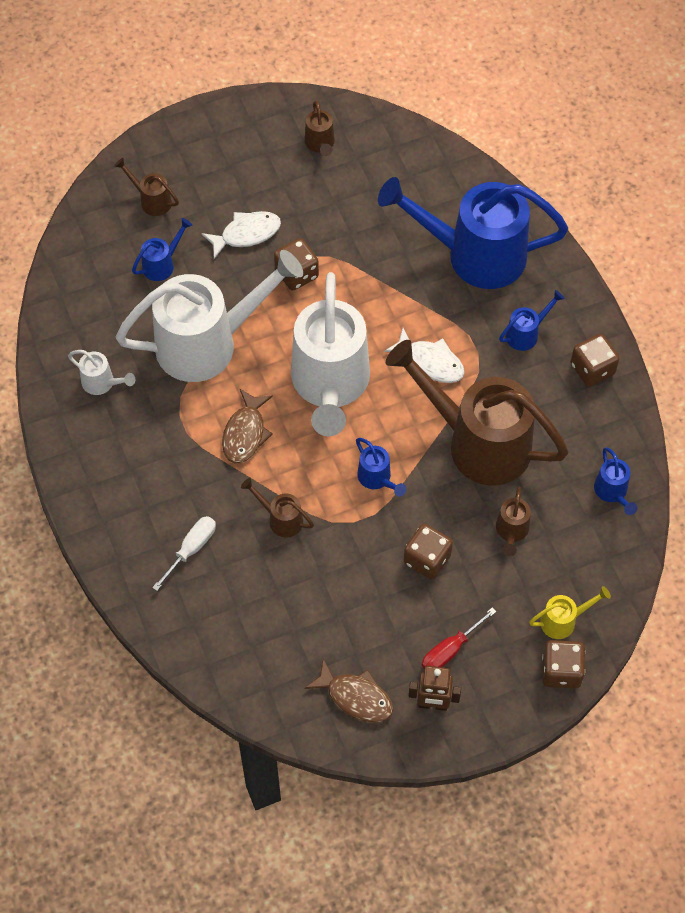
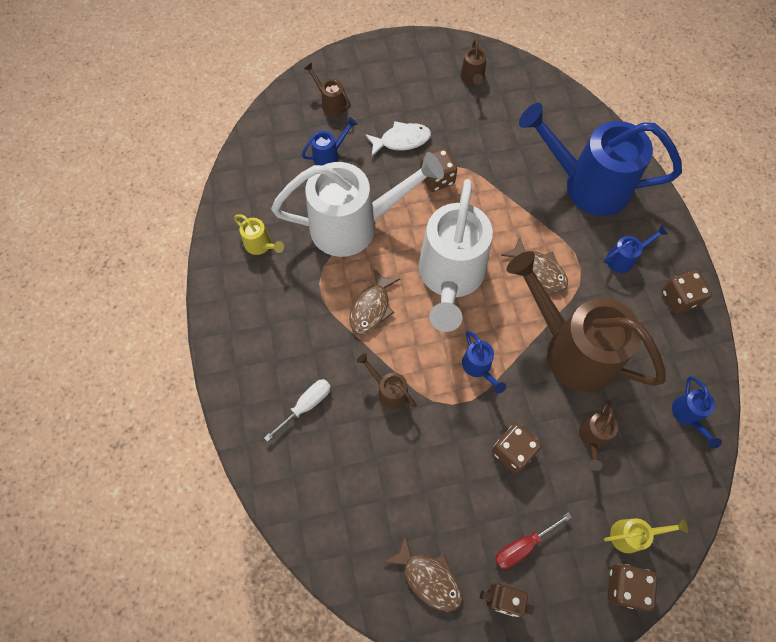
camera: 10 degrees right, 5 degrees up
white watering can [68,350,135,395] -> yellow watering can [234,214,284,255]
white fish [385,328,465,383] -> brown fish [501,237,568,292]

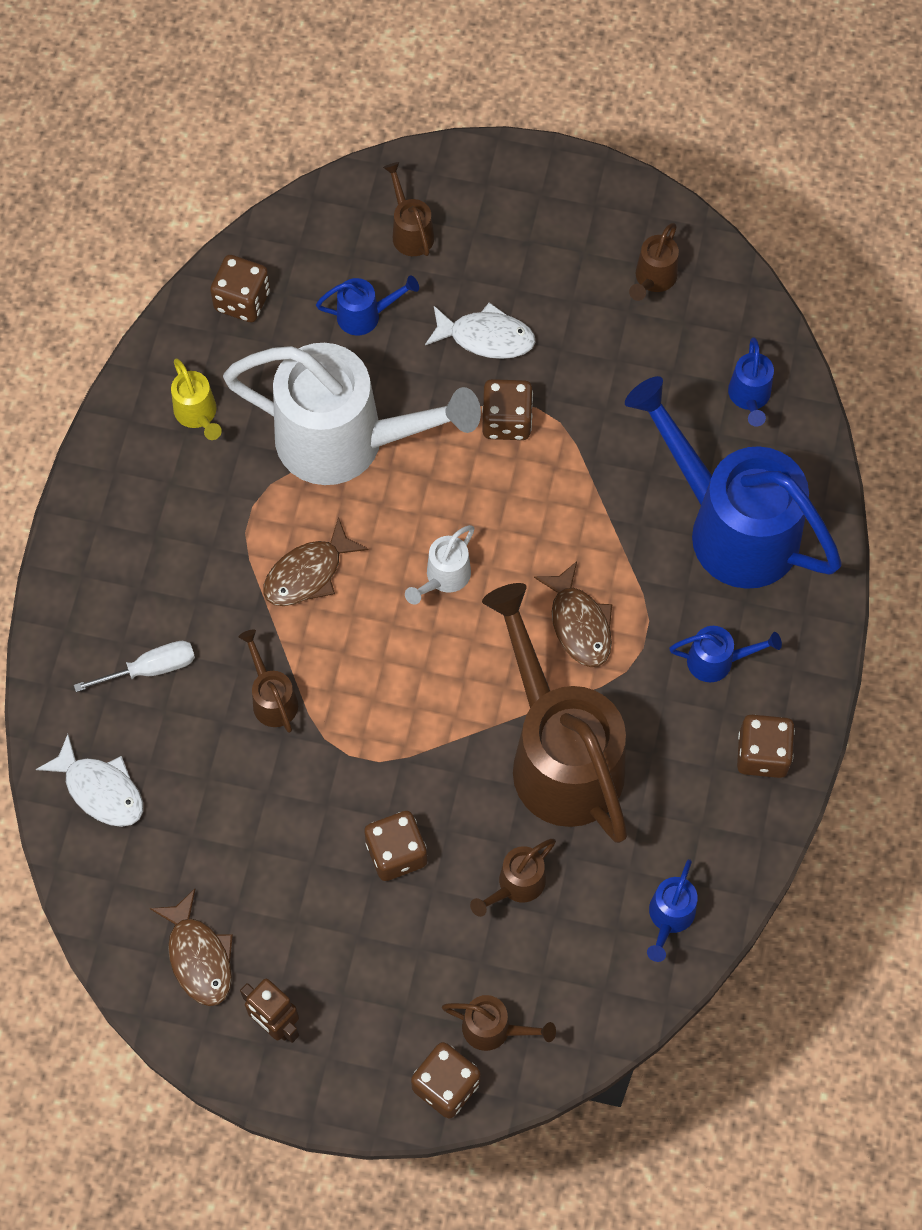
camera: 25 degrees right, 0 degrees up
white watering can [419,179,493,332] -> white watering can [405,525,475,605], size x0.41
blue watering can [462,331,506,393] -> blue watering can moved to [728,337,774,427]
red screwdriver [495,512,572,569] -> none
yellow watering can [604,518,688,553] -> brown watering can [442,995,556,1051]
none -> white fish [36,734,143,827]
none -> brown dice [210,255,270,322]

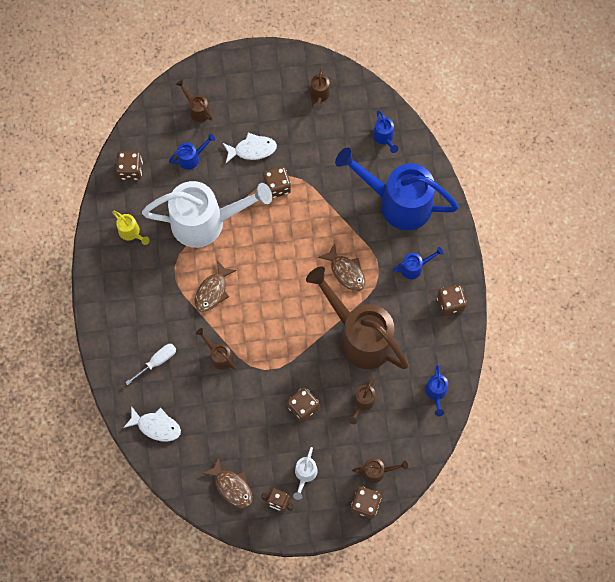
camera: 20 degrees left, 5 degrees up
white watering can [405,525,475,605] -> white watering can moved to [293,447,317,500]

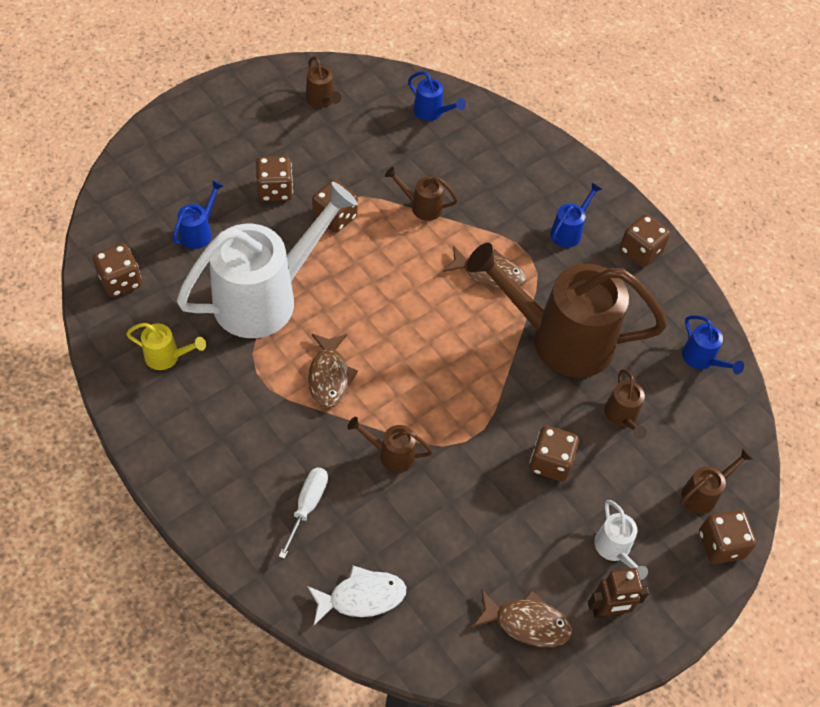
camera: 35 degrees left, 15 degrees down
brown watering can [176,80,212,122] -> brown watering can moved to [385,167,458,221]
white fish [223,133,277,163] -> brown dice [256,156,293,202]
blue watering can [335,147,459,230] -> none

